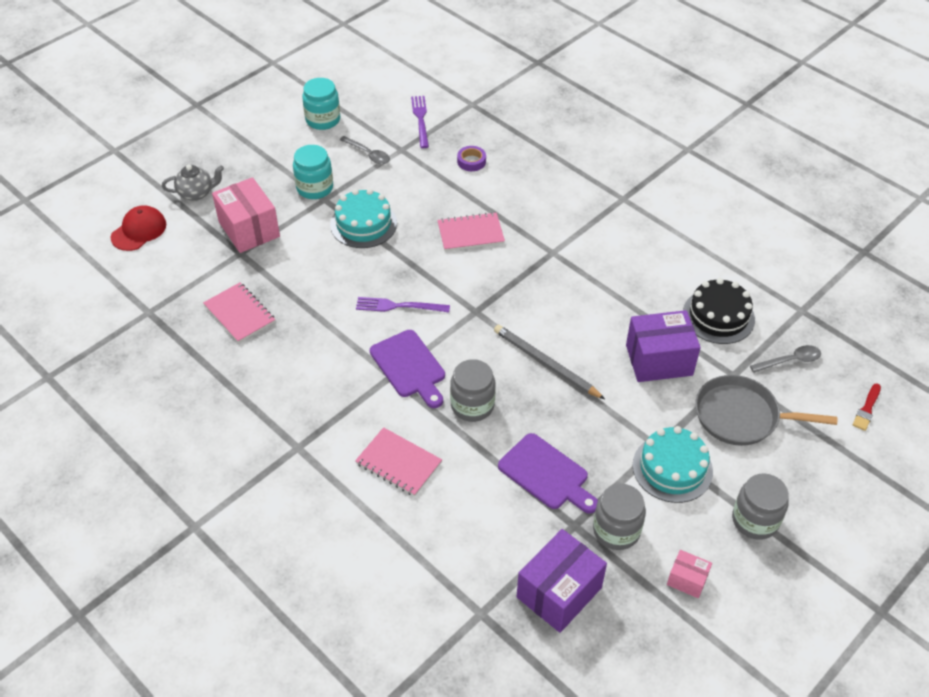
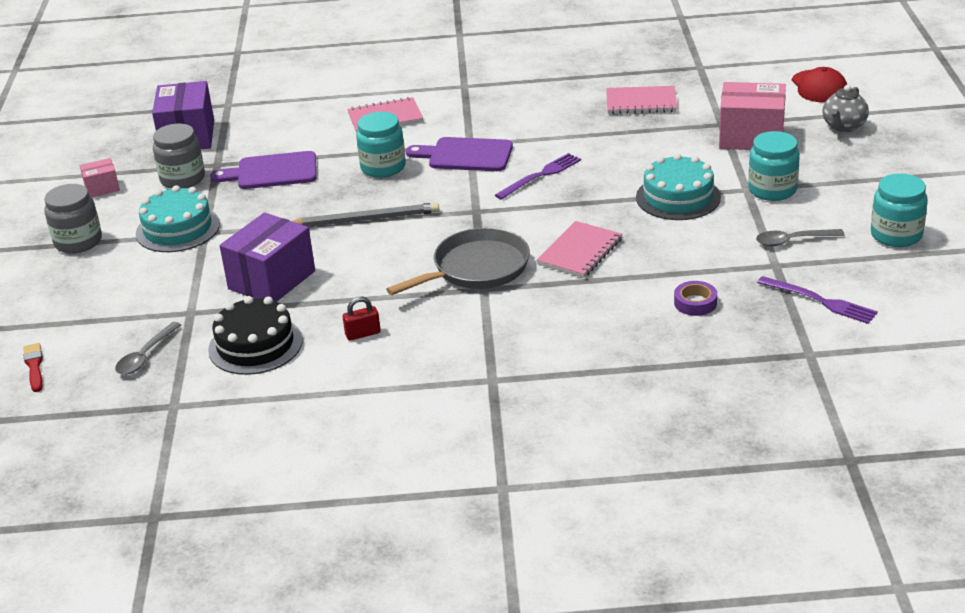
camera: 135 degrees right, 15 degrees down
grey jar [450,359,495,422] -> turquoise jar [356,112,406,178]
grey pan [695,375,837,446] -> grey pan moved to [386,228,530,295]
none -> red padlock [343,296,381,341]

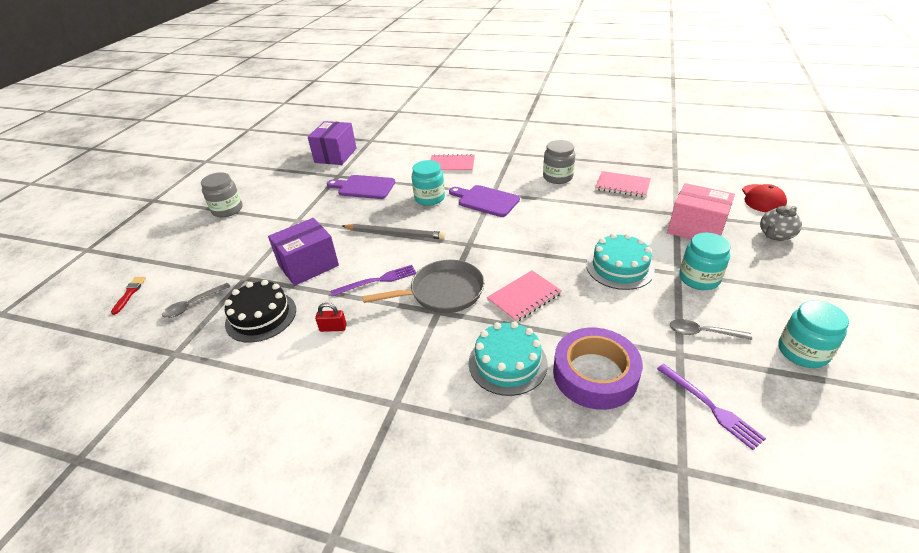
camera: 20 degrees right, 5 degrees up
pink box [80,158,120,197] -> none
turquoise cake [136,185,220,252] -> turquoise cake moved to [469,321,548,396]
grey jar [153,123,205,189] -> grey jar moved to [543,140,575,184]
purple fork [495,153,581,200] -> purple fork moved to [331,265,416,296]
purple tape [674,281,717,316] -> purple tape [553,328,643,410], size x2.24

